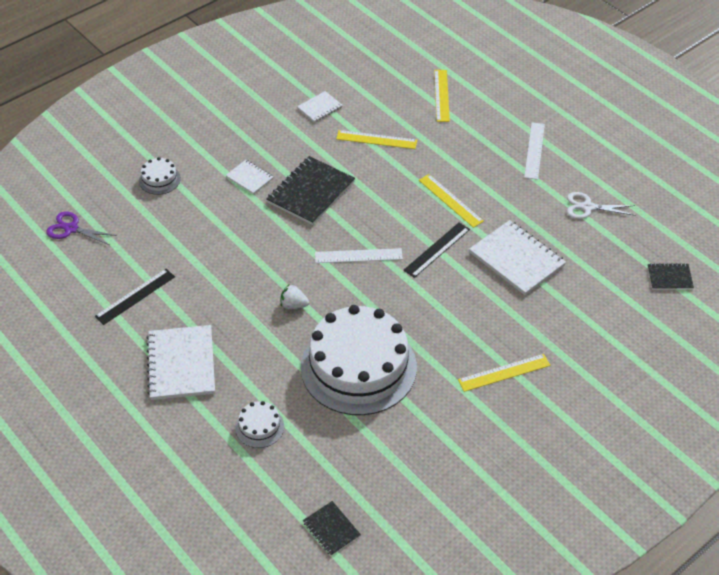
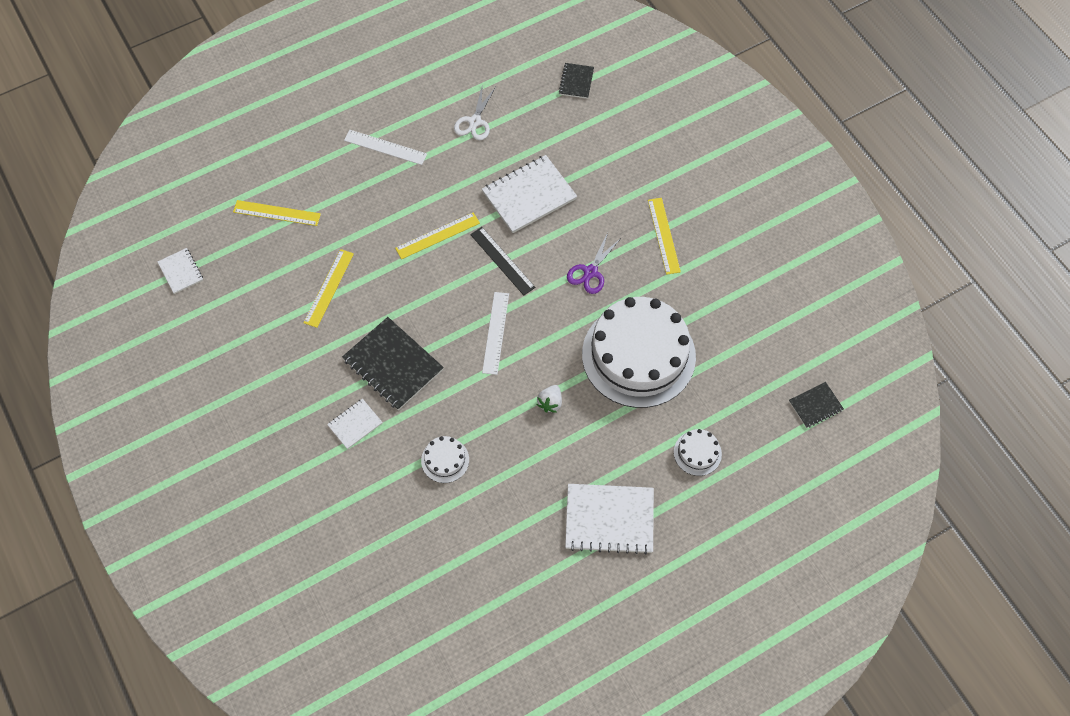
camera: 80 degrees left, 15 degrees up
purple scissors [46,212,117,245] -> purple scissors moved to [567,233,621,294]
black ruler [95,269,175,325] -> none
white cake [139,157,181,195] -> white cake moved to [421,436,469,483]
white notebook [297,91,343,122] -> white notebook moved to [157,248,203,294]

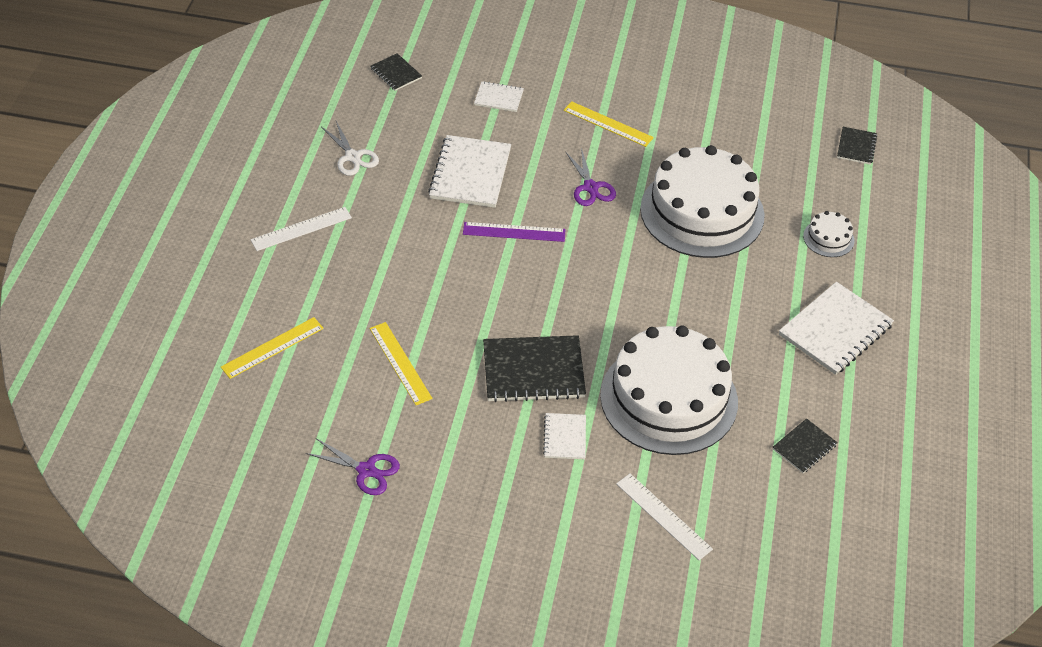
camera: 50 degrees left, 15 degrees down
white notebook [157,248,203,294] -> white notebook moved to [474,81,524,112]
yellow ruler [395,212,480,259] -> none
white cake [421,436,469,483] -> white cake [600,325,738,455], size x2.46
black ruler [470,227,535,295] -> purple ruler [463,222,566,242]
white ruler [482,292,509,375] -> white ruler moved to [616,473,713,560]
white strawberry [537,385,562,413] -> none
none -> purple scissors [306,438,400,495]
none -> black notebook [773,418,838,473]

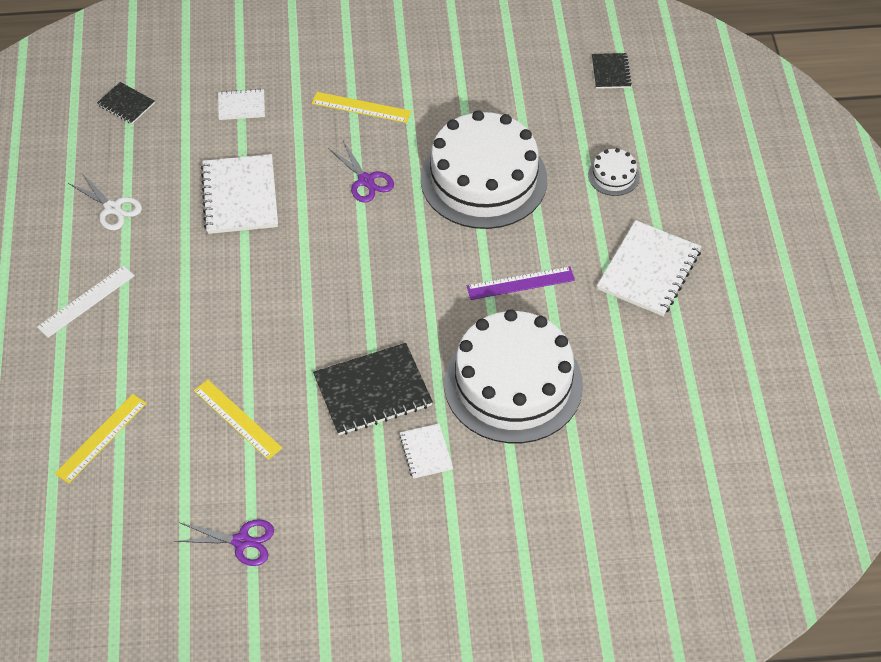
camera: 15 degrees left, 5 degrees up
purple ruler [463,222,566,242] -> purple ruler moved to [467,266,575,300]
white ruler [616,473,713,560] -> none
black notebook [773,418,838,473] -> none

